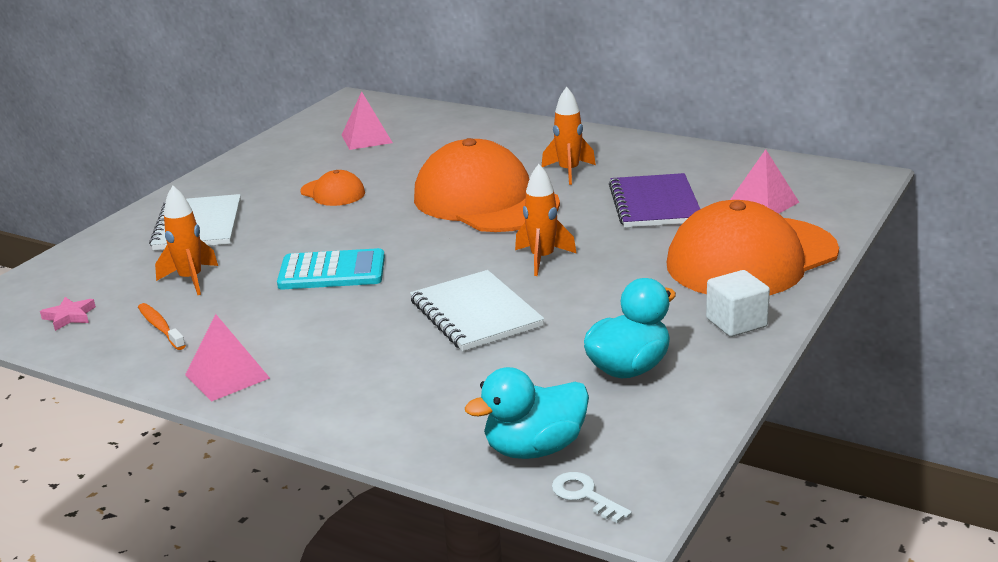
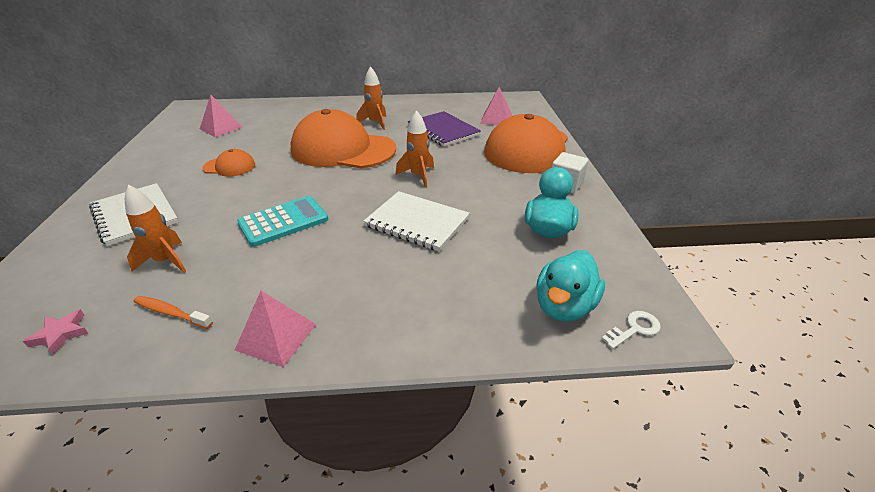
camera: 35 degrees left, 10 degrees up
white key [552,472,632,523] -> white key turned 135 degrees clockwise [601,311,661,349]

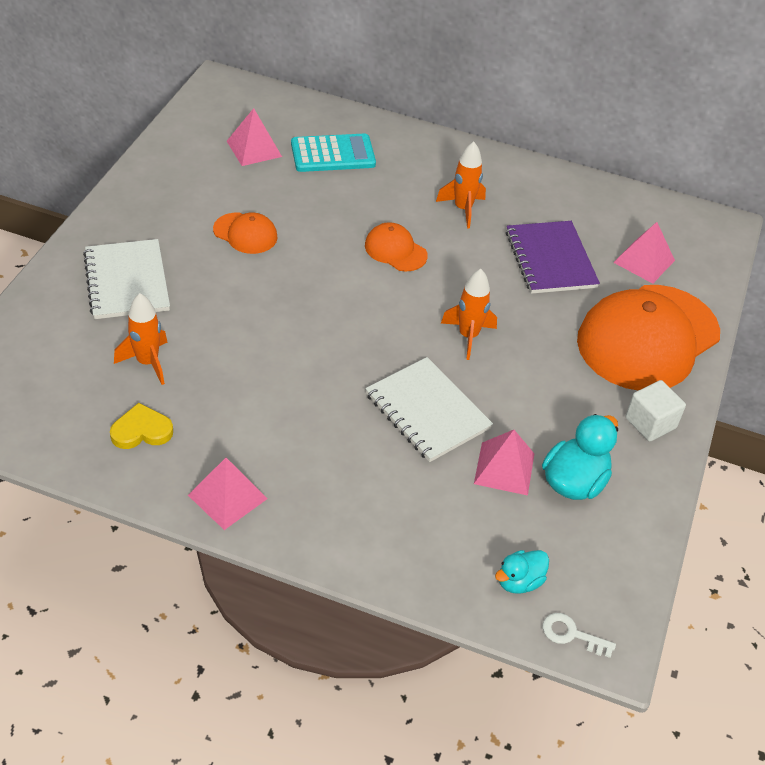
camera: 20 degrees right, 10 degrees up
pink star [23,309,89,354] -> none
orange toothbrush [133,296,213,329] -> yellow heart [110,403,173,449]
turquoise calculator [237,196,328,247] -> turquoise calculator moved to [291,133,376,172]
orange cap [290,109,396,169] -> orange cap [365,222,428,272], size x0.45
turquoise duck [536,250,605,322] -> turquoise duck [495,550,549,594], size x0.61
white key [601,311,661,349] -> white key turned 150 degrees counterclockwise [542,613,616,658]
none -> pink pyramid [474,430,534,496]

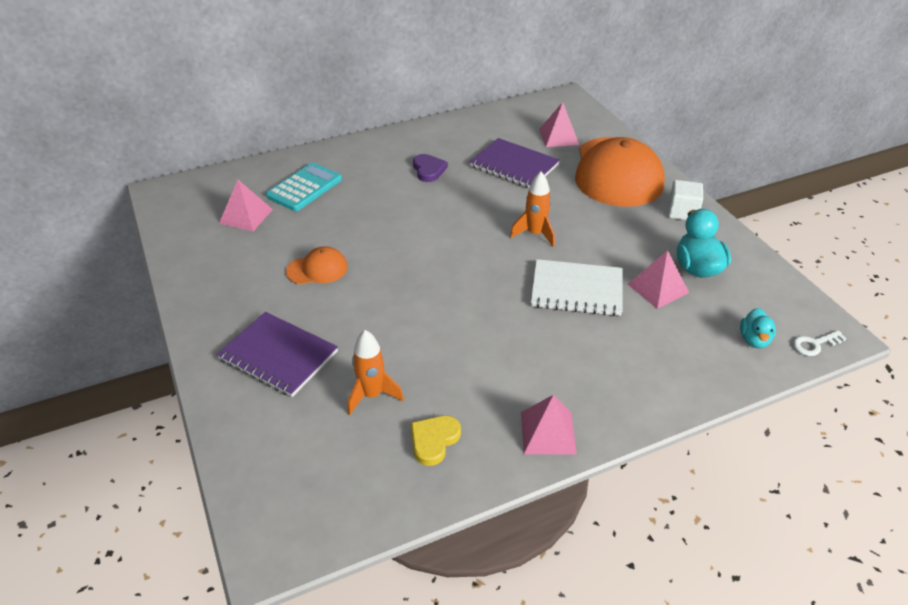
camera: 40 degrees left, 5 degrees down
white notebook [83,239,170,319] -> purple notebook [217,312,338,397]
orange cap [365,222,428,272] -> none
orange rocket [436,142,486,229] -> purple heart [413,154,448,182]

